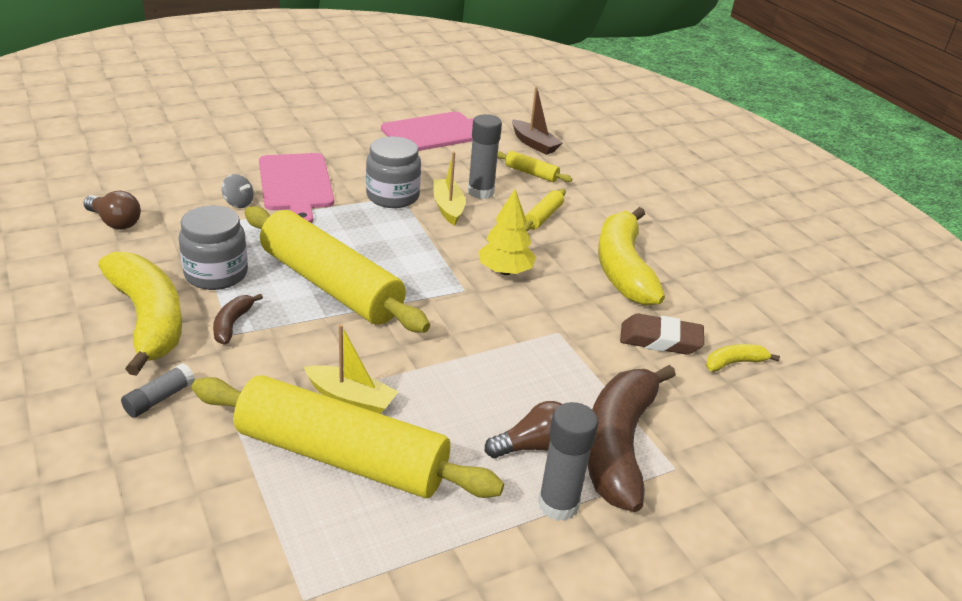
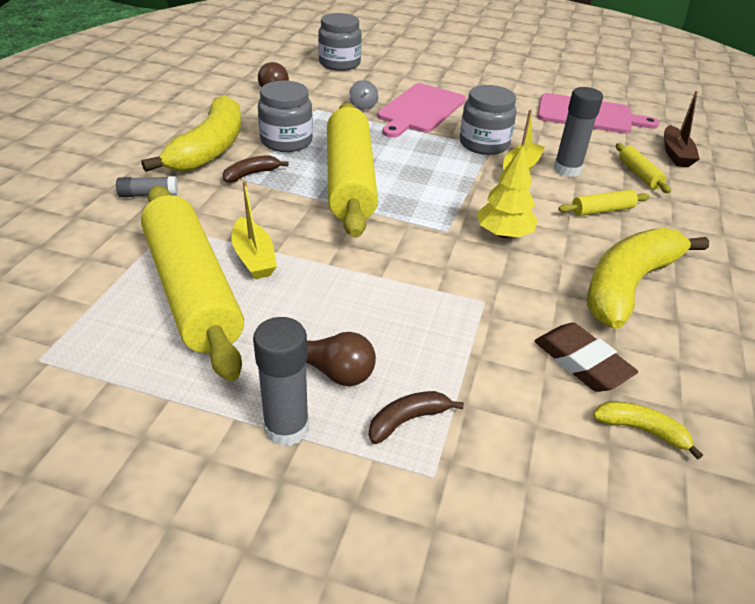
camera: 45 degrees right, 5 degrees up
brown banana [587,365,676,512] -> brown banana [369,391,464,444], size x0.44
none -> grey jar [318,13,362,71]

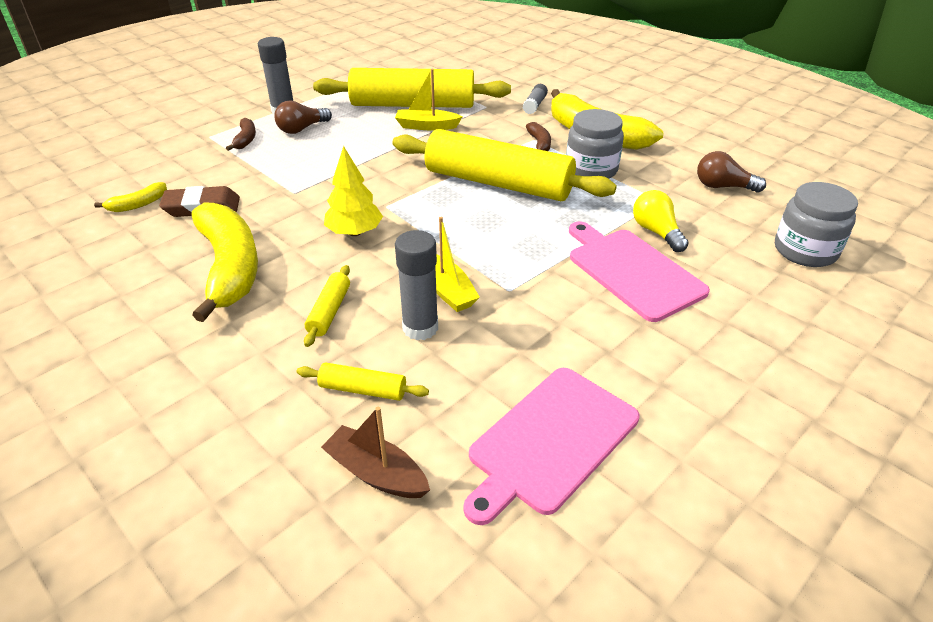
camera: 120 degrees right, 0 degrees up
grey spinning top [349,80,379,110] -> yellow light bulb [633,190,689,252]
grey jar [460,85,517,155] -> none

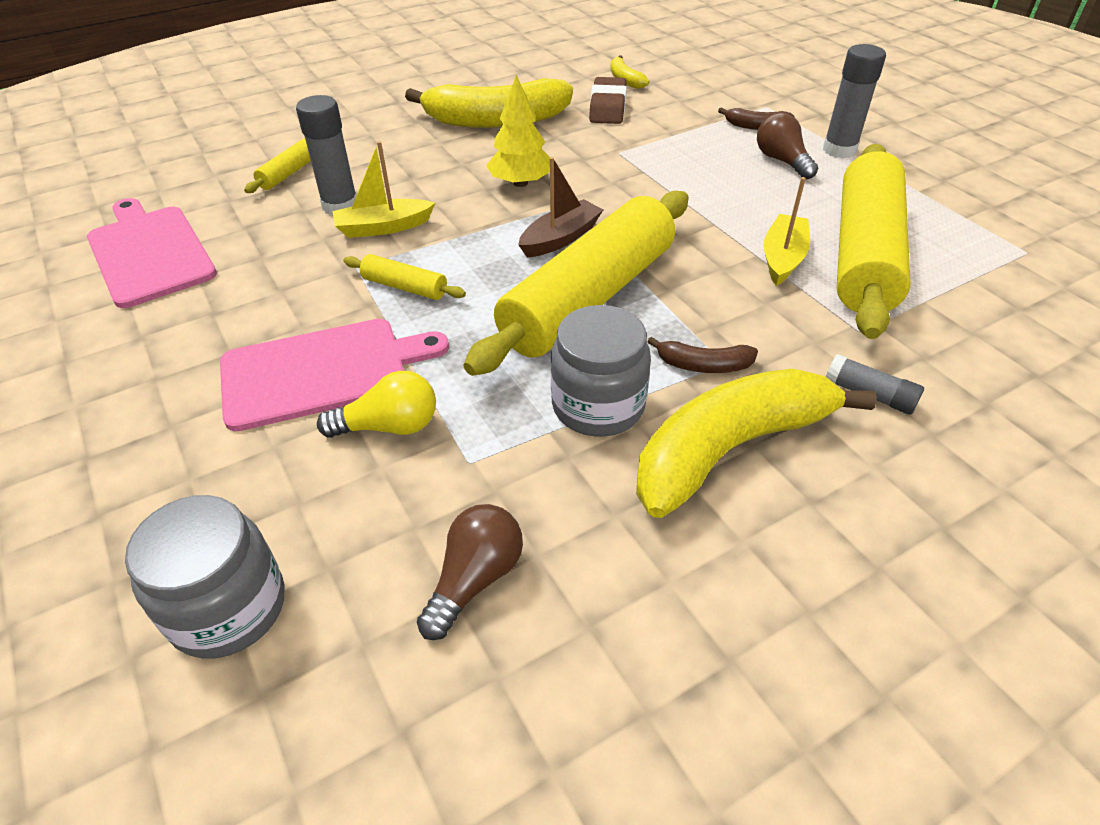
camera: 105 degrees right, 5 degrees up
yellow rolling pin [304,265,350,347] -> yellow rolling pin moved to [344,254,466,300]
brown boat [321,407,430,498] -> brown boat moved to [518,157,603,257]

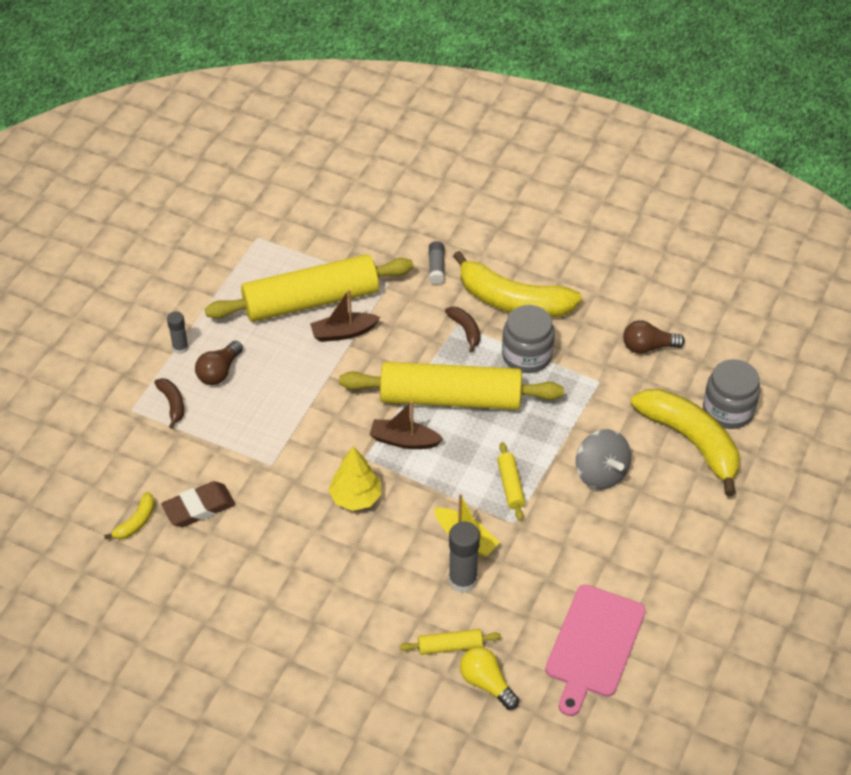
camera: 125 degrees left, 5 degrees up
pink cutting board [220,319,449,431] -> grey spinning top [576,429,631,490]
yellow light bulb [317,371,436,438] -> yellow light bulb moved to [460,647,519,710]
yellow banana [405,78,573,128] -> yellow banana moved to [631,389,739,496]
yellow boat [764,177,810,286] -> brown boat [310,289,380,342]
grey glue stick [823,44,886,158] -> grey glue stick [167,311,189,354], size x0.61

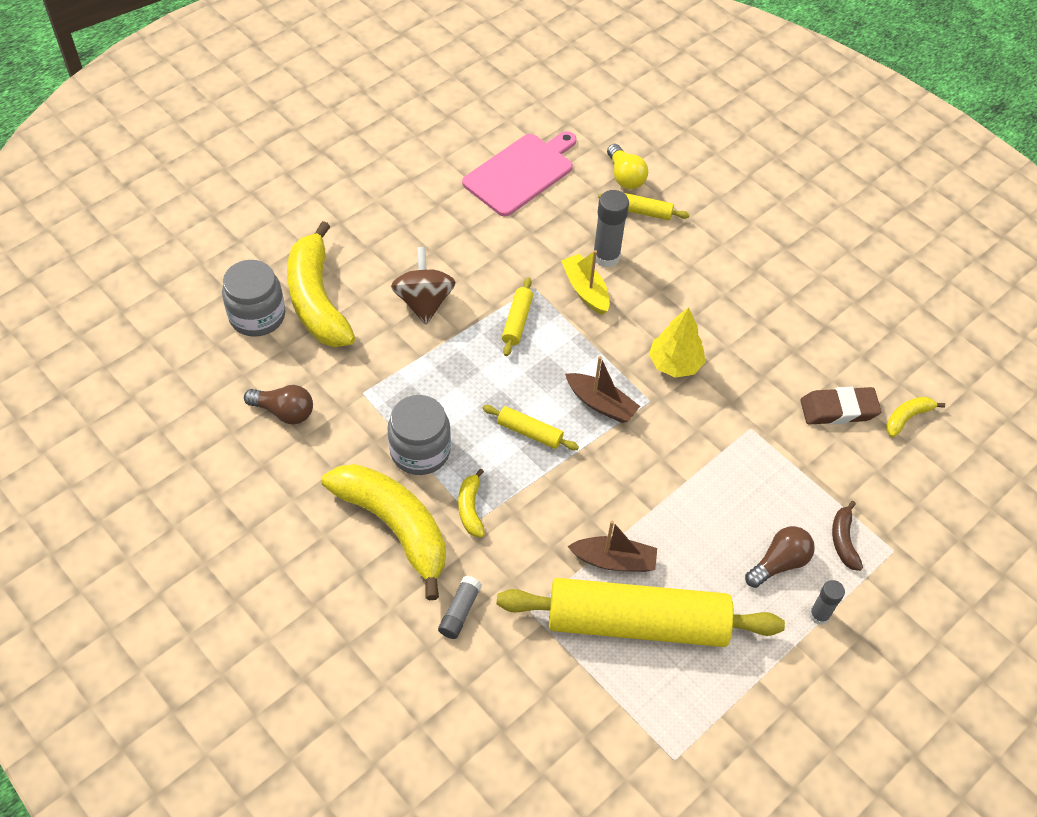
camera: 160 degrees left, 5 degrees up
yellow rolling pin [339,362,564,410] -> yellow rolling pin [483,405,579,450], size x0.41
brown banana [445,307,480,353] -> yellow banana [458,469,485,537]
grey spinning top [576,429,631,490] -> brown spinning top [391,247,456,324]

